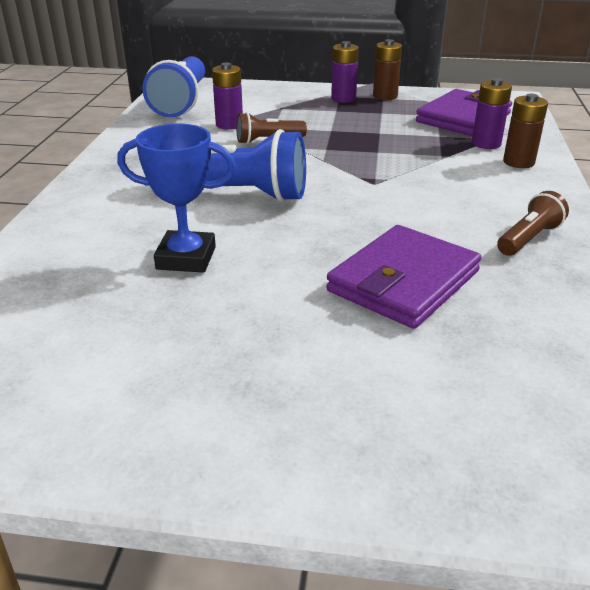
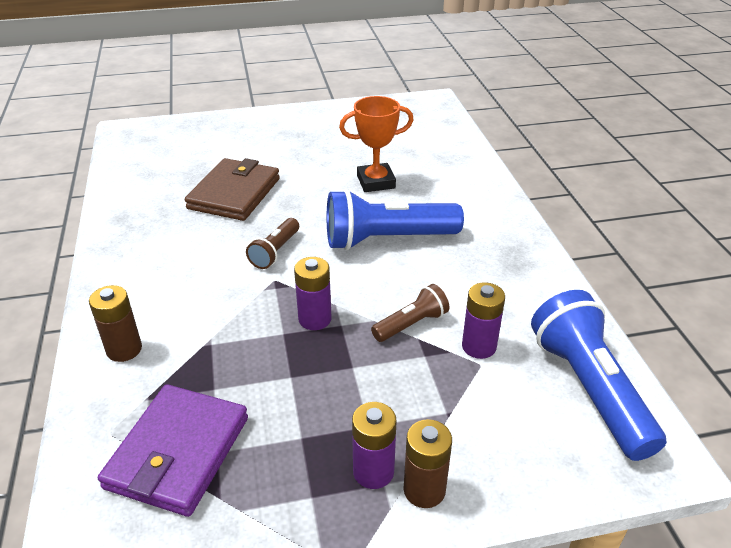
camera: 160 degrees right, 5 degrees up
blue trophy [117,124,236,273] -> orange trophy [339,96,414,192]
purple wallet [326,225,481,329] -> brown wallet [185,158,280,221]
brown battery [373,39,402,100] -> brown battery moved to [404,419,452,508]
purple battery [472,78,512,149] -> purple battery moved to [294,257,332,330]
brown flashlight [497,191,569,256] -> brown flashlight moved to [246,218,299,269]

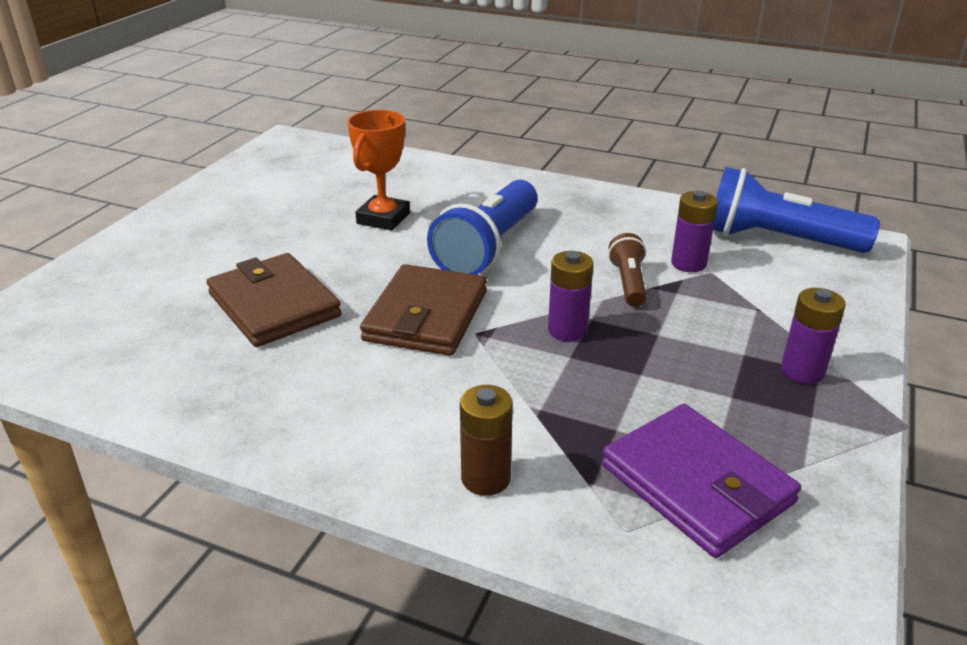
camera: 55 degrees left, 5 degrees down
brown flashlight [246,218,299,269] -> brown wallet [360,264,487,356]
brown battery [404,419,452,508] -> none

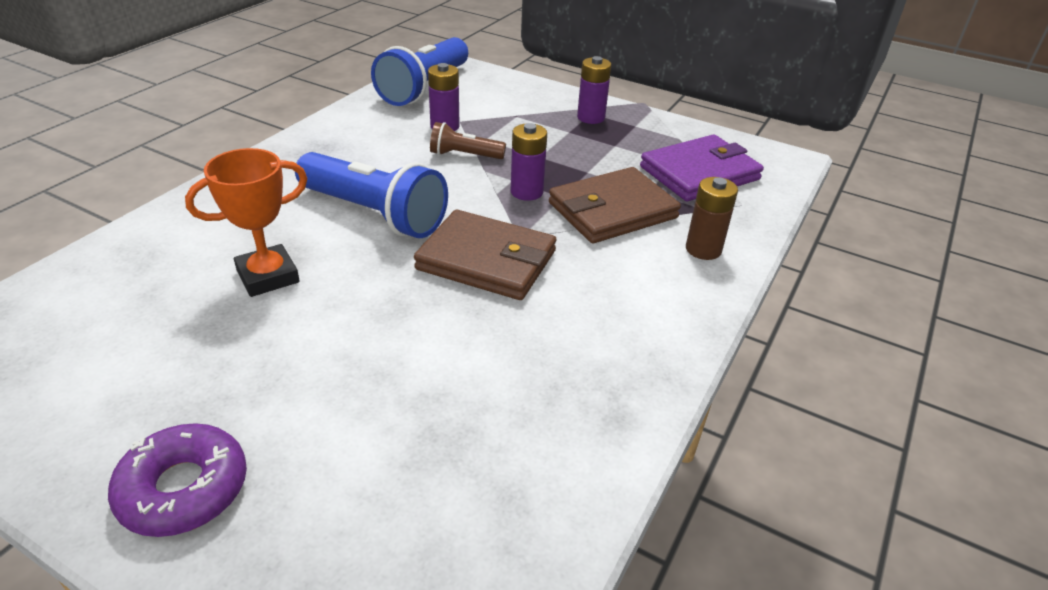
camera: 85 degrees left, 5 degrees up
brown wallet [207,253,342,347] -> brown wallet moved to [549,167,681,243]
orange trophy [347,110,410,231] -> orange trophy turned 60 degrees counterclockwise [185,148,307,297]
none -> purple donut [108,423,247,537]

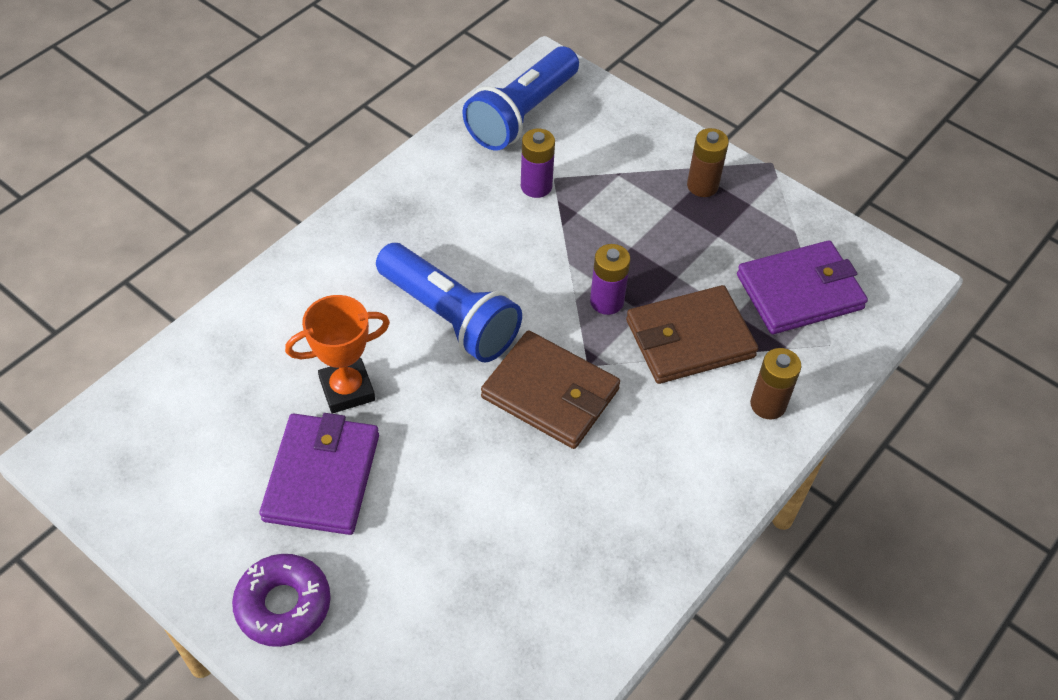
camera: 10 degrees right, 15 degrees up
brown flashlight [430,122,506,159] -> none
purple battery [577,56,611,124] -> brown battery [687,128,729,197]
none -> purple wallet [259,413,379,535]

